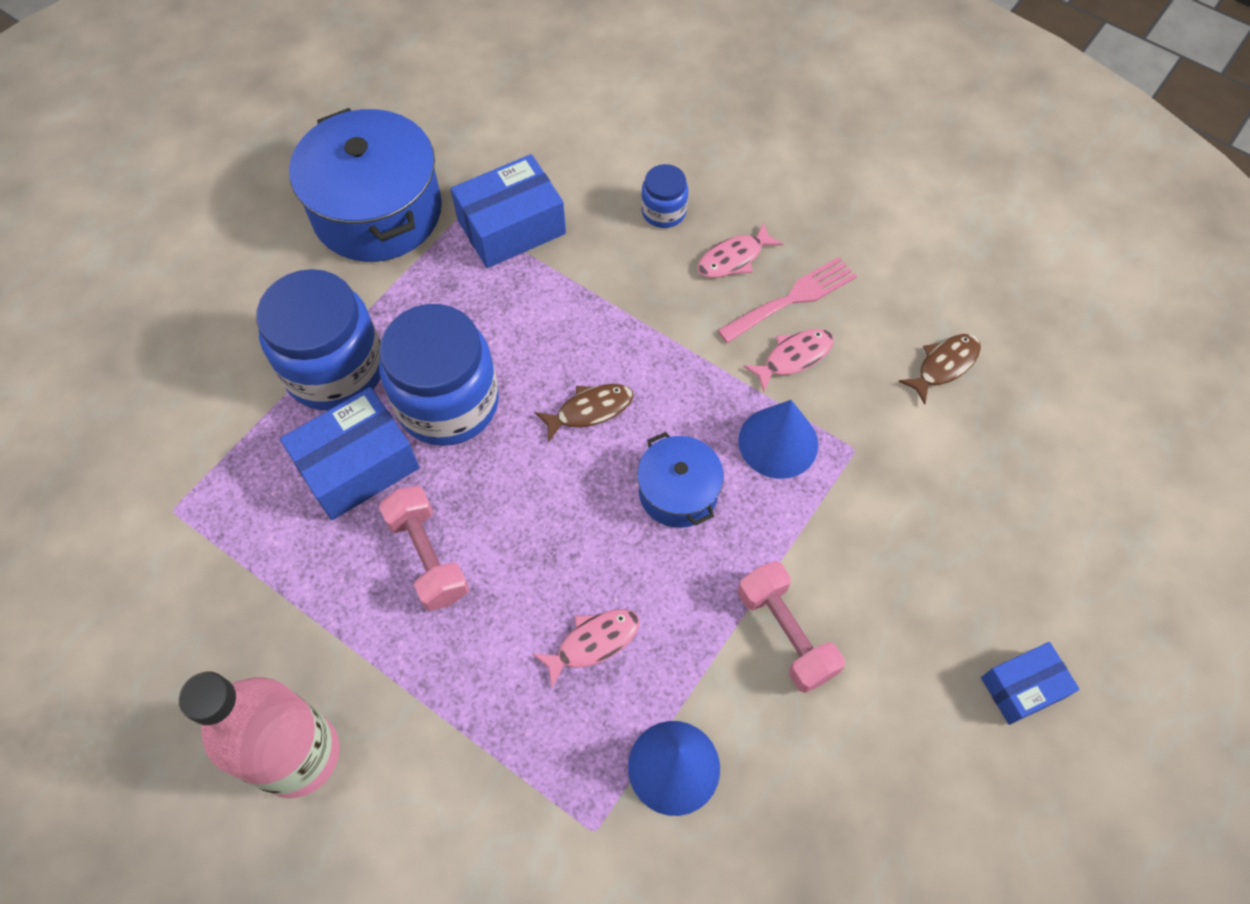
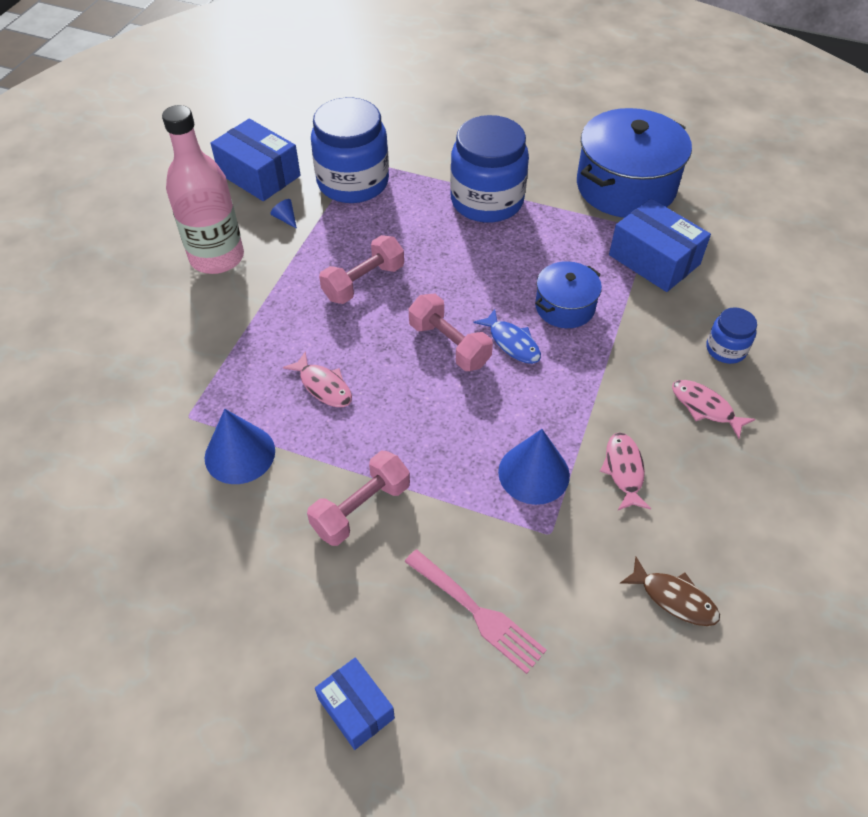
camera: 75 degrees right, 10 degrees down
blue box [280,387,419,520] -> blue box moved to [211,119,300,201]
blue jar [379,304,499,446] -> blue jar moved to [311,98,389,203]
brown fish [535,384,633,442] -> blue fish [473,309,541,364]
blue pot [637,432,724,528] -> blue pot moved to [535,261,602,328]
pink fork [717,257,857,343] -> pink fork moved to [405,549,547,674]
pink fish [743,329,834,392] -> pink fish turned 135 degrees counterclockwise [600,432,651,510]
none -> blue cone [270,199,297,229]
none -> pink dumbbell [409,294,493,371]

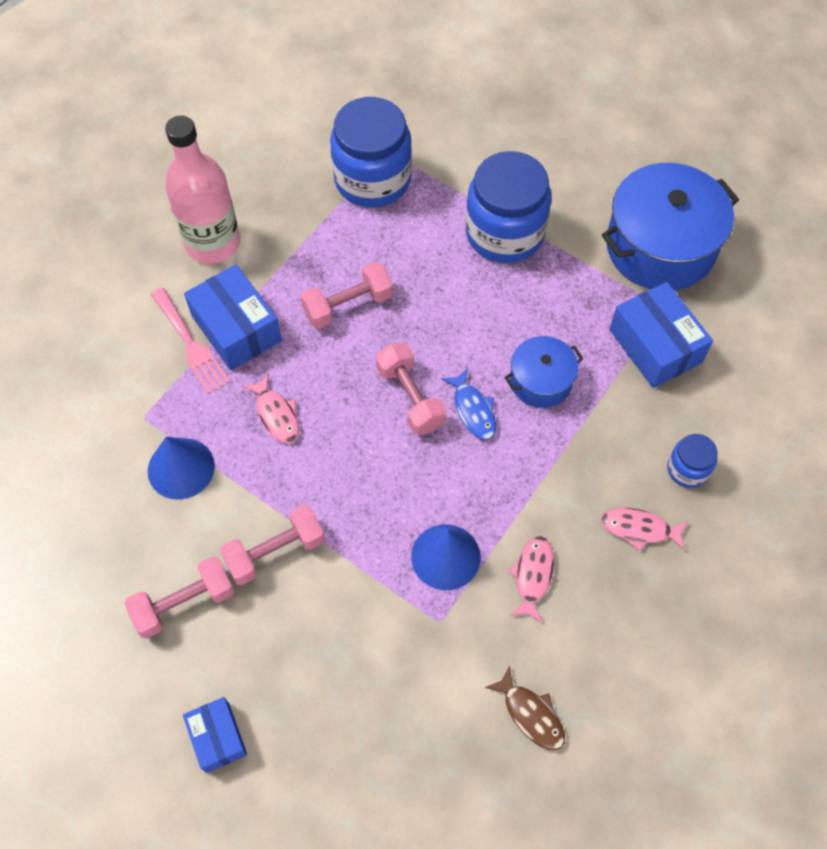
camera: 15 degrees right, 10 degrees up
blue box [211,119,300,201] -> blue box moved to [184,264,282,370]
blue cone [270,199,297,229] -> none
pink fork [405,549,547,674] -> pink fork moved to [151,288,230,394]
pink fish [672,380,755,439] -> pink fish turned 45 degrees counterclockwise [601,508,688,551]
none -> pink dumbbell [125,556,234,638]

